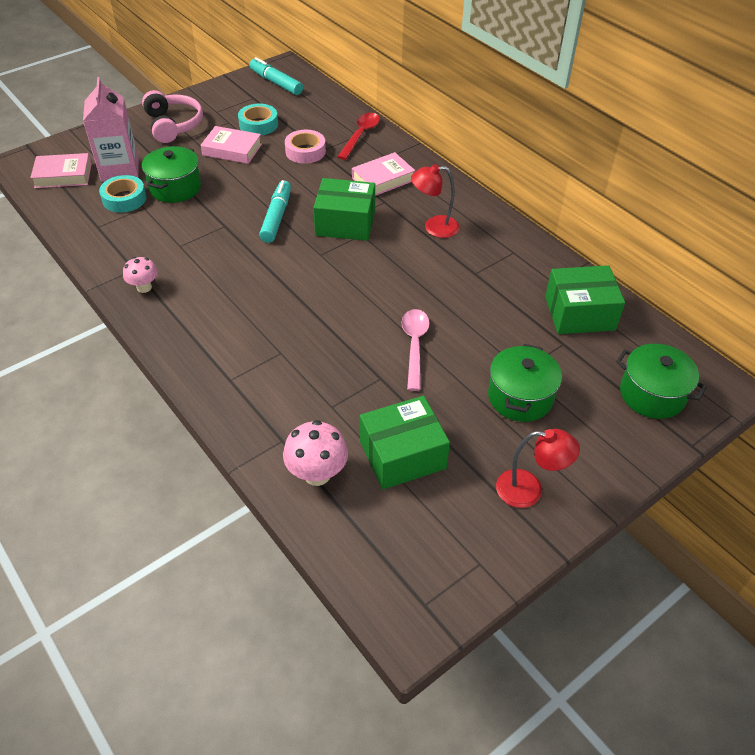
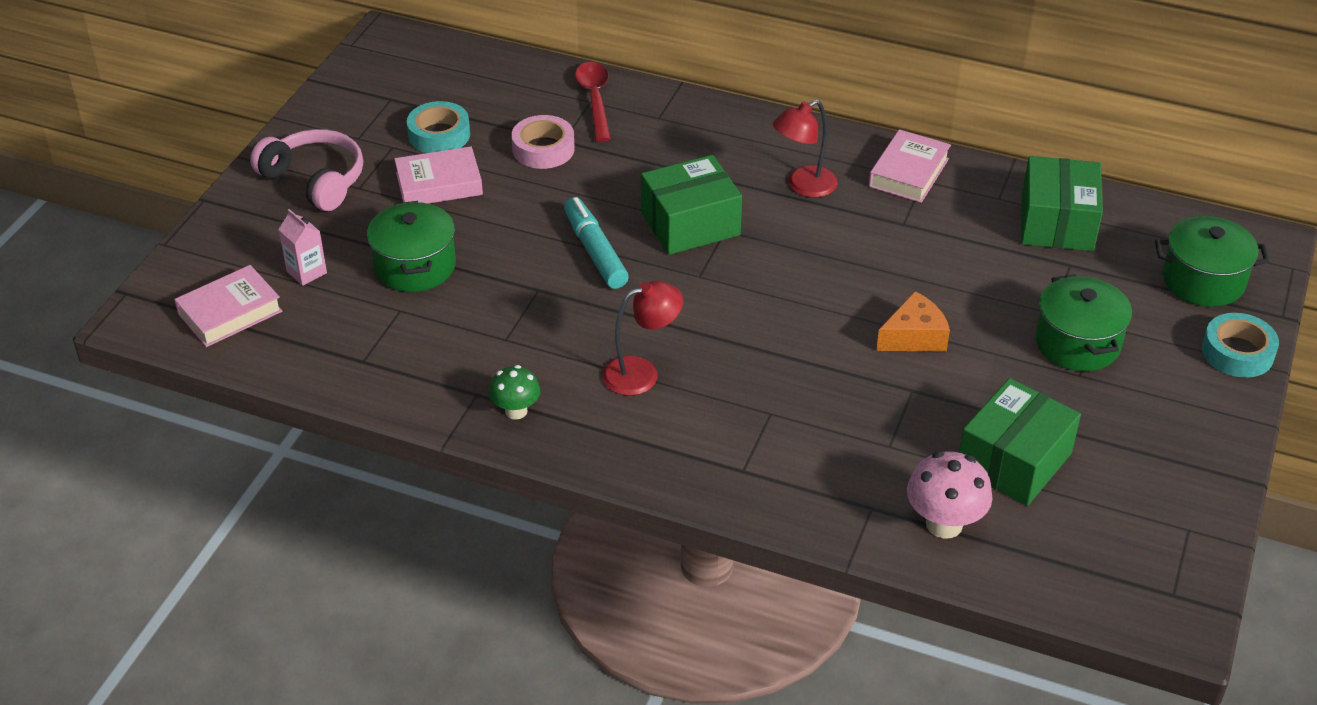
camera: 30 degrees left, 5 degrees down
pink carton [83,77,139,182] -> pink carton [278,209,327,286], size x0.50
turquoise tape [99,175,146,213] -> turquoise tape moved to [1202,313,1279,378]
pink mushroom [123,257,158,293] -> green mushroom [489,365,540,420]
turquoise marker [249,57,303,95] -> none
pink book [352,152,415,196] -> pink book moved to [869,129,951,203]
pink spoon [401,309,430,391] -> orange cheese [876,291,950,352]
red lamp [496,429,580,508] -> red lamp moved to [602,281,683,396]
green box [545,265,625,334] -> green box turned 45 degrees counterclockwise [1021,156,1103,251]

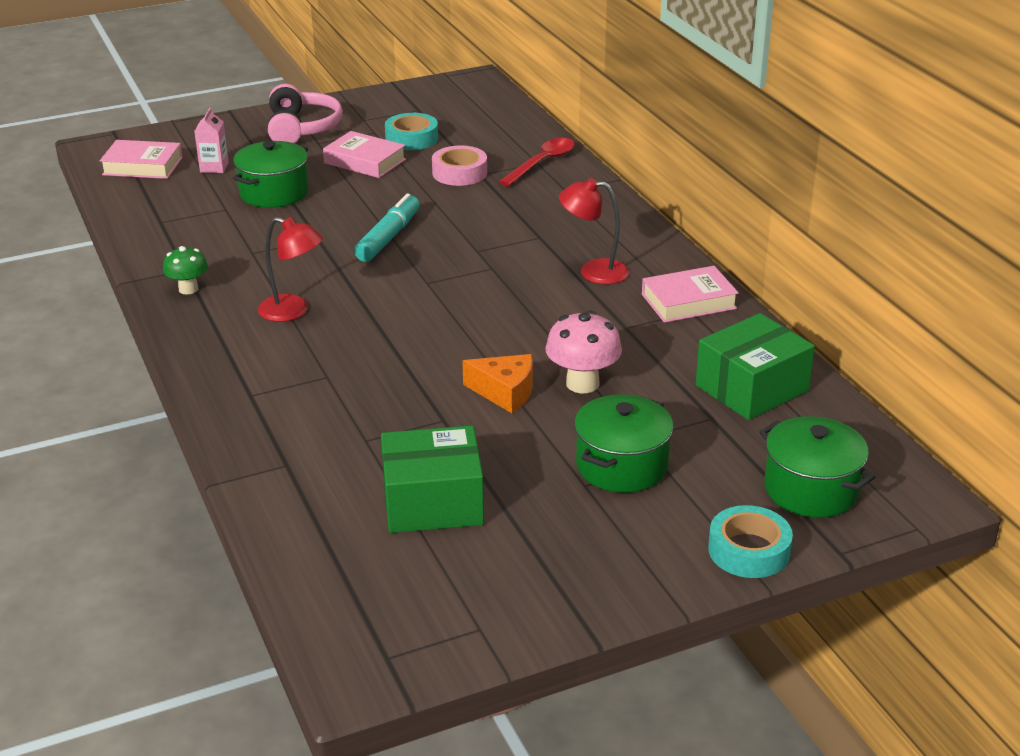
camera: 45 degrees right, 10 degrees down
green box [641,155,742,255] -> none
pink mushroom [907,451,992,538] -> pink mushroom moved to [545,311,622,393]

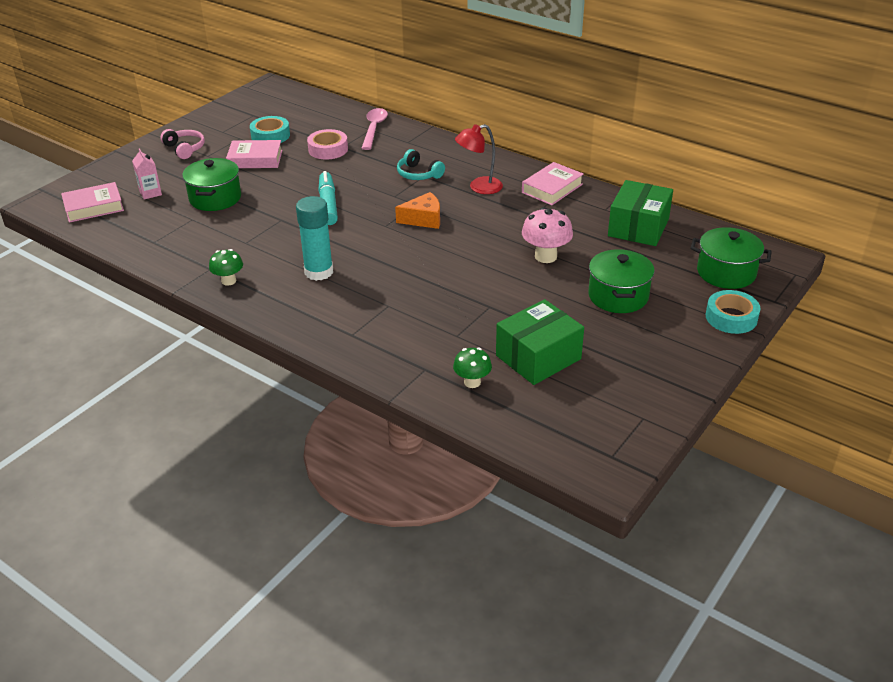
camera: 30 degrees left, 5 degrees up
red lamp [258,217,323,322] -> turquoise glue stick [296,196,333,281]
pink headphones [268,84,343,143] -> pink headphones [161,129,205,159], size x0.66
orange cheese [463,354,533,413] -> orange cheese moved to [395,192,440,229]
red spoon [499,138,575,187] -> pink spoon [362,108,388,150]
none -> turquoise headphones [397,149,445,180]
none -> green mushroom [453,347,492,388]

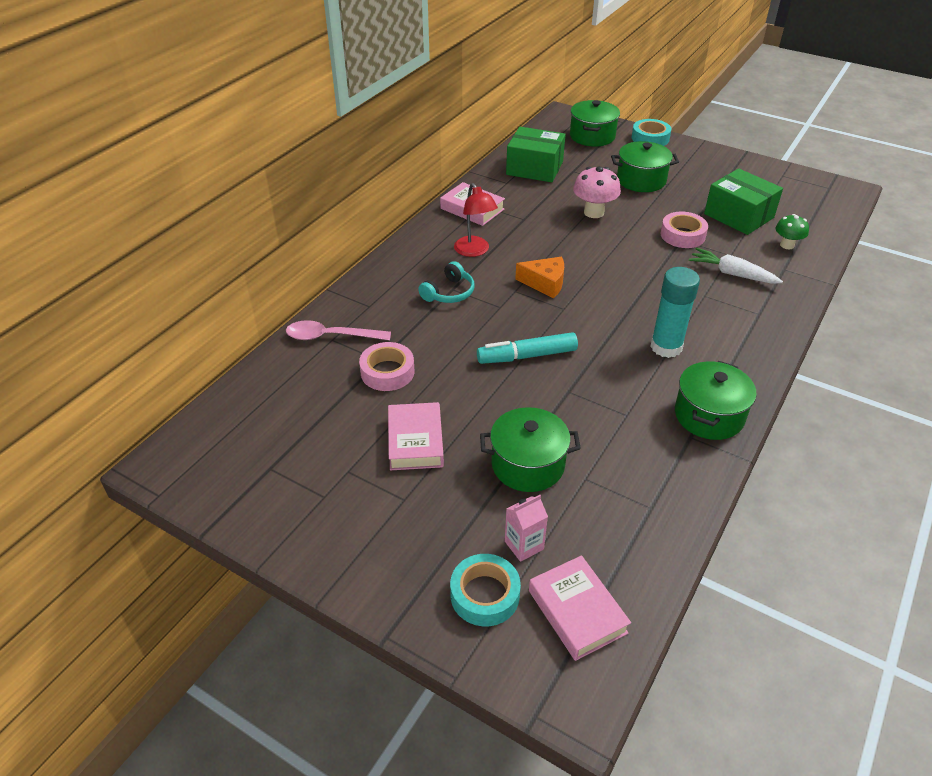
camera: 95 degrees left, 5 degrees up
pink headphones [161,129,205,159] -> none
green mushroom [209,249,243,286] -> green pot [675,361,757,440]
turquoise tape [250,116,290,143] -> turquoise tape moved to [450,554,521,626]
orange cheese [395,192,440,229] -> orange cheese turned 120 degrees clockwise [515,257,564,299]
none -> pink tape [660,212,708,248]
none -> white carrot [689,248,783,284]

